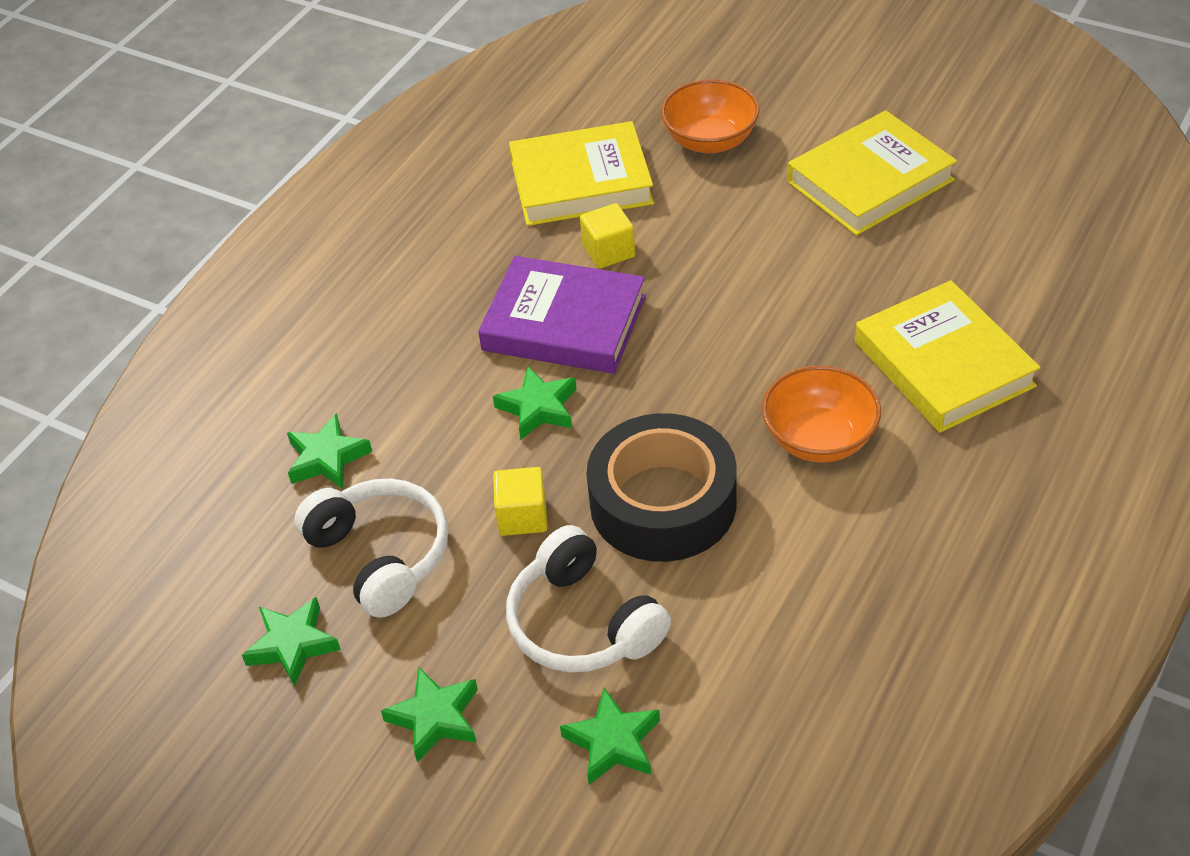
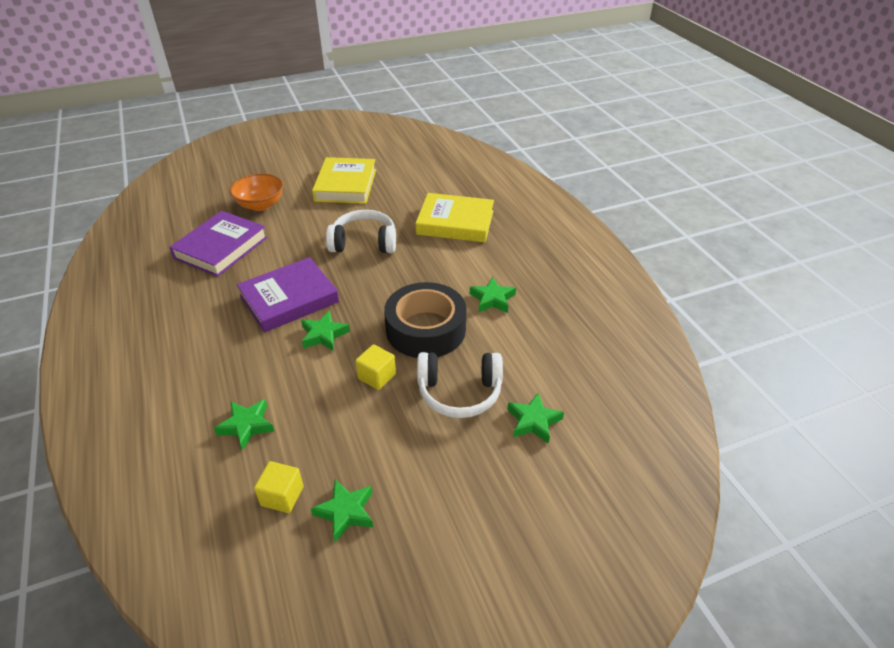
camera: 55 degrees left, 5 degrees down
white headphones [294,478,448,618] -> white headphones moved to [326,210,396,253]
green star [381,667,478,763] -> green star moved to [470,277,516,313]
yellow book [509,121,654,226] -> purple book [169,211,268,277]
yellow cube [580,203,635,269] -> yellow cube moved to [254,461,304,513]
orange bowl [762,365,881,463] -> none

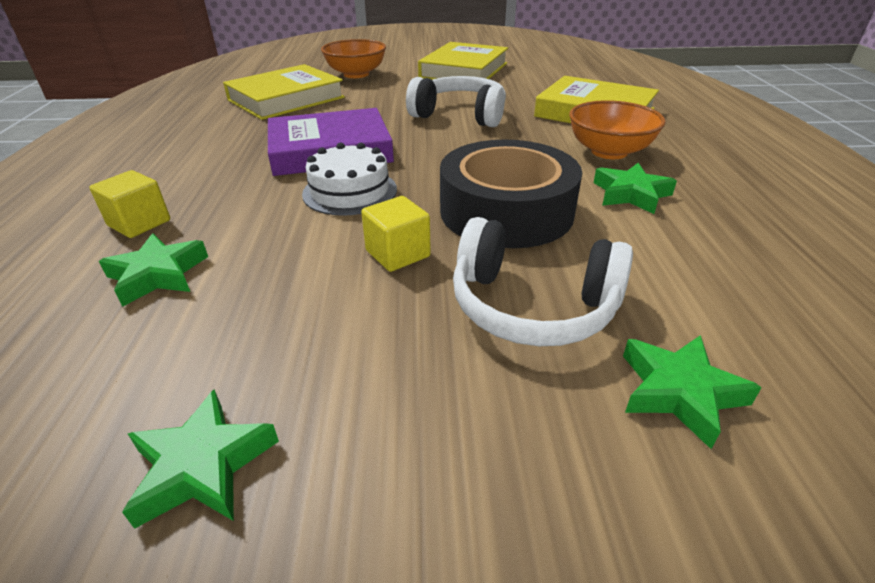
camera: 20 degrees right, 5 degrees down
purple book [169,211,268,277] -> yellow book [223,64,345,120]
yellow cube [254,461,304,513] -> yellow cube moved to [89,170,170,238]
green star [301,311,350,351] -> white cake [302,142,397,216]
none -> orange bowl [569,100,666,159]

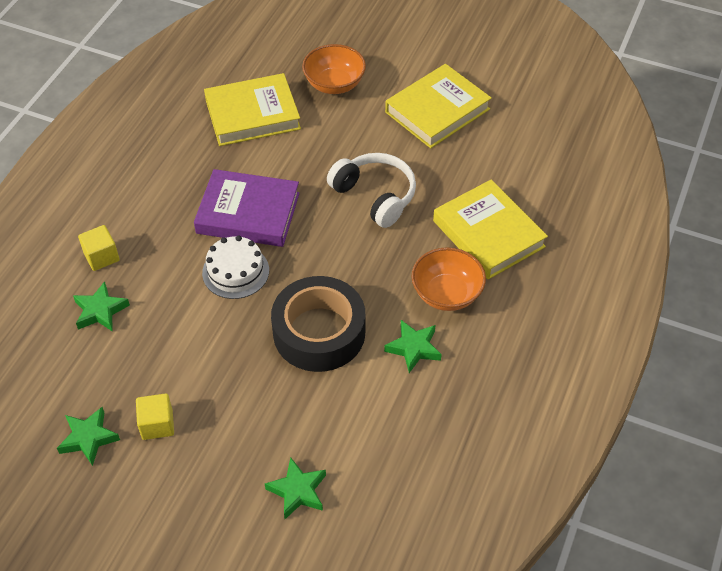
camera: 25 degrees right, 15 degrees up
yellow cube [361,196,431,272] -> yellow cube moved to [136,393,174,440]
white headphones [453,217,633,346] -> none

